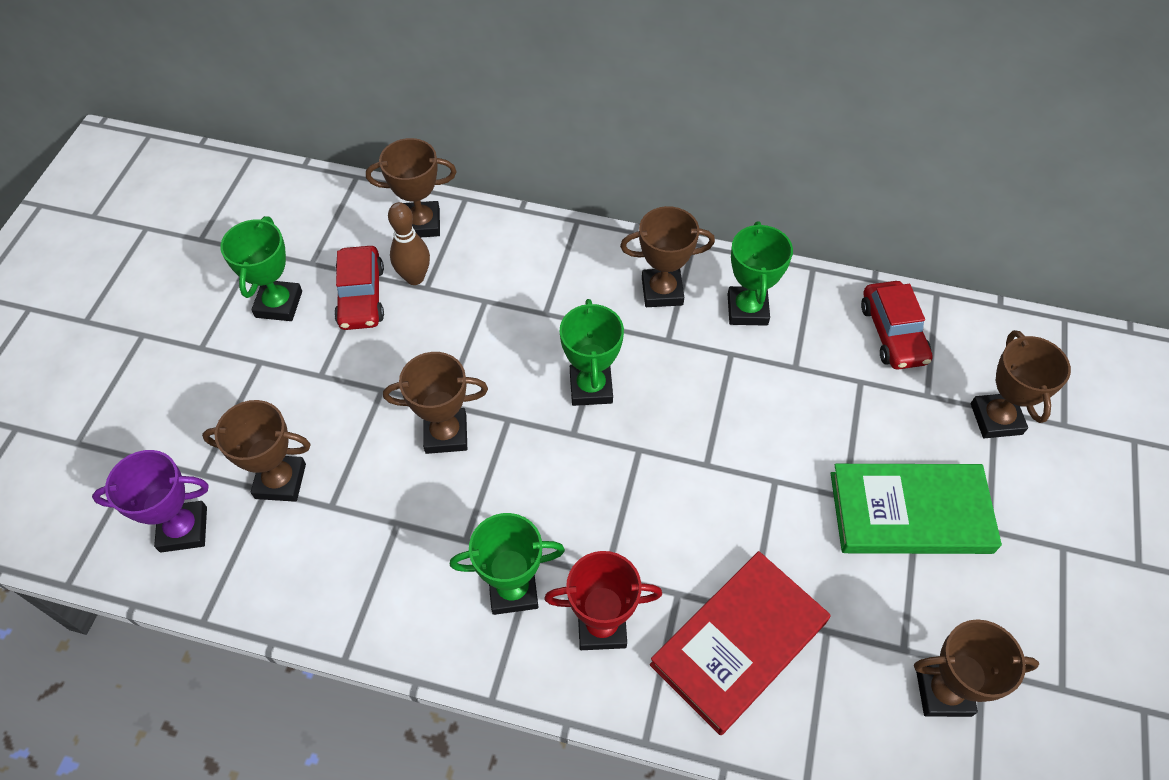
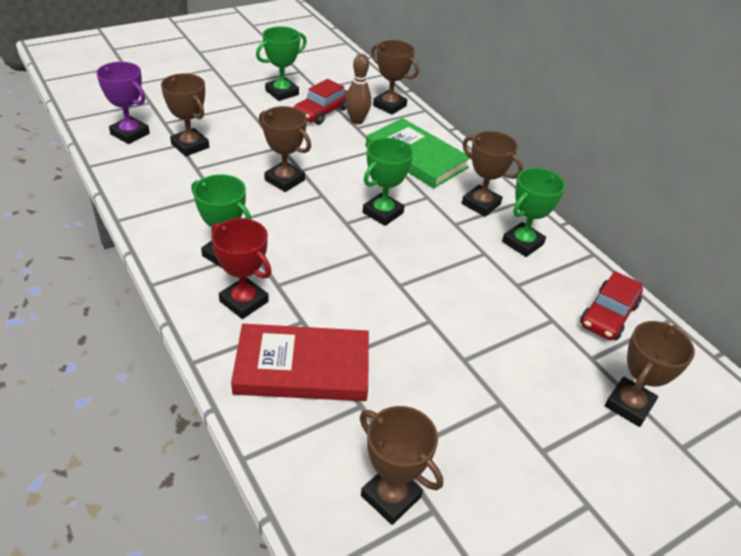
camera: 40 degrees right, 15 degrees down
green book [831,464,1002,554] -> green book moved to [366,118,470,188]

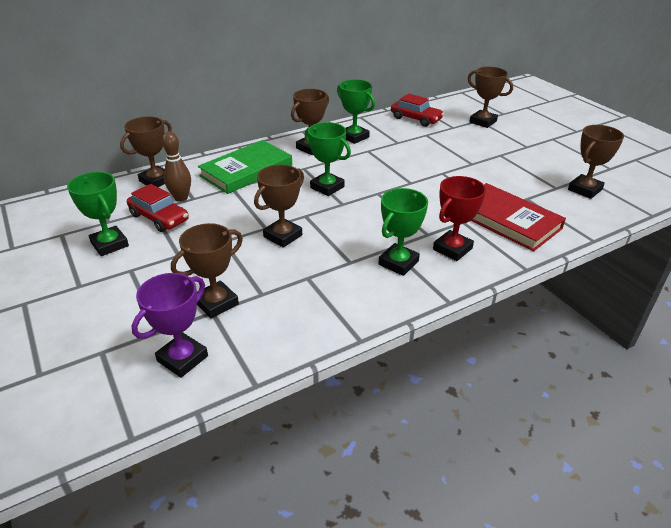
camera: 85 degrees left, 5 degrees down
red book [231,324,369,401] -> red book turned 45 degrees counterclockwise [471,183,566,252]

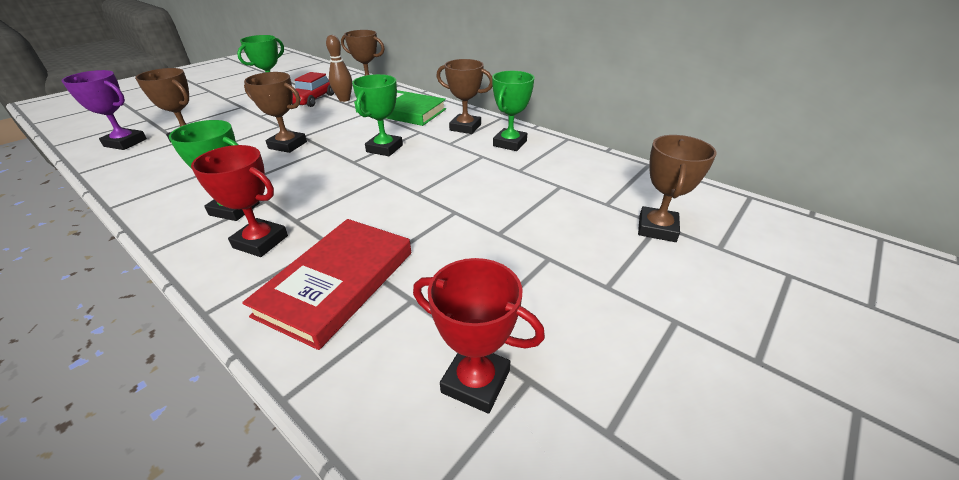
camera: 70 degrees right, 0 degrees up
red car [391,93,444,127] -> none
brown trophy [568,125,624,199] -> red trophy [413,258,545,414]

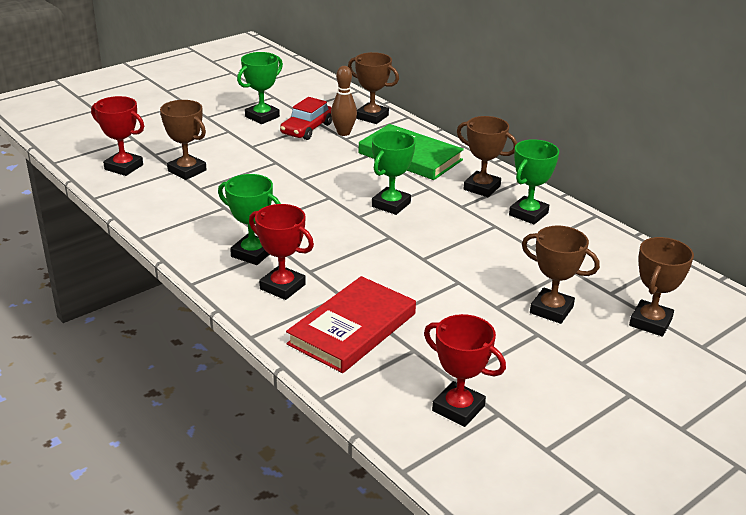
camera: 10 degrees right, 5 degrees down
purple trophy [61,70,147,150] -> red trophy [91,96,144,176]
brown trophy [244,72,307,153] -> brown trophy moved to [522,226,600,324]

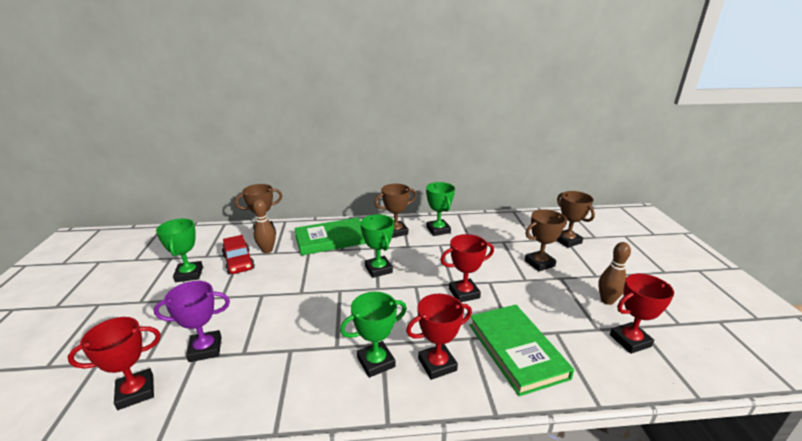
camera: 55 degrees left, 5 degrees down
brown trophy [160,100,207,180] -> purple trophy [154,281,230,362]
red book [286,276,416,373] -> green book [469,305,574,396]
none -> red trophy [441,234,494,302]
none -> brown bowling pin [598,242,631,305]

